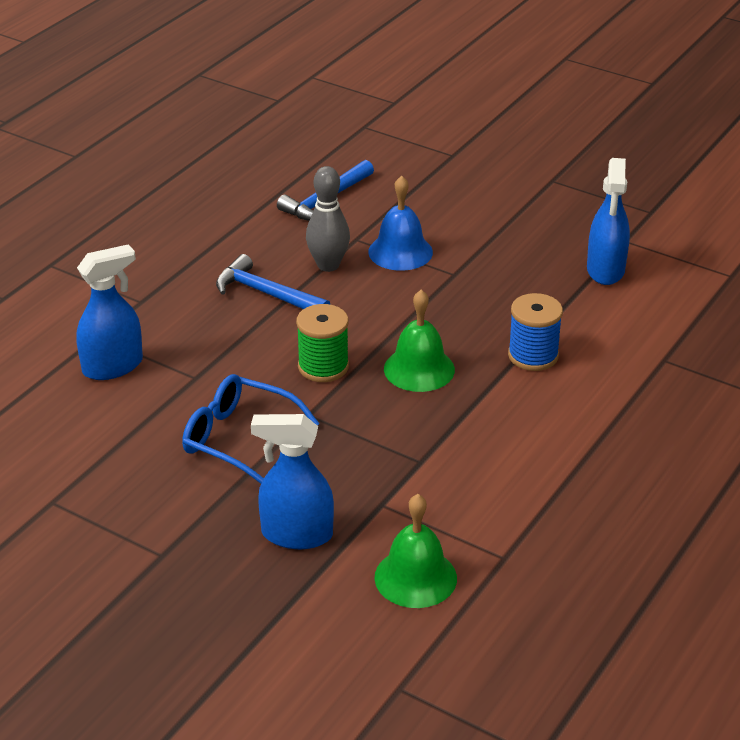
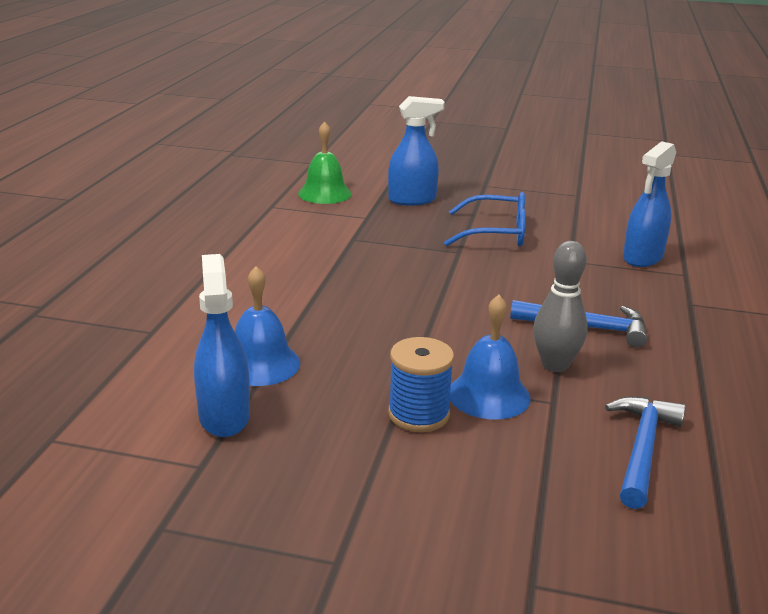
camera: 160 degrees right, 10 degrees down
green spool [296,304,349,382] -> none
green bell [384,290,455,392] -> none
blue spool [508,293,563,371] -> blue spool moved to [388,337,454,432]
none -> blue bell [235,266,300,386]

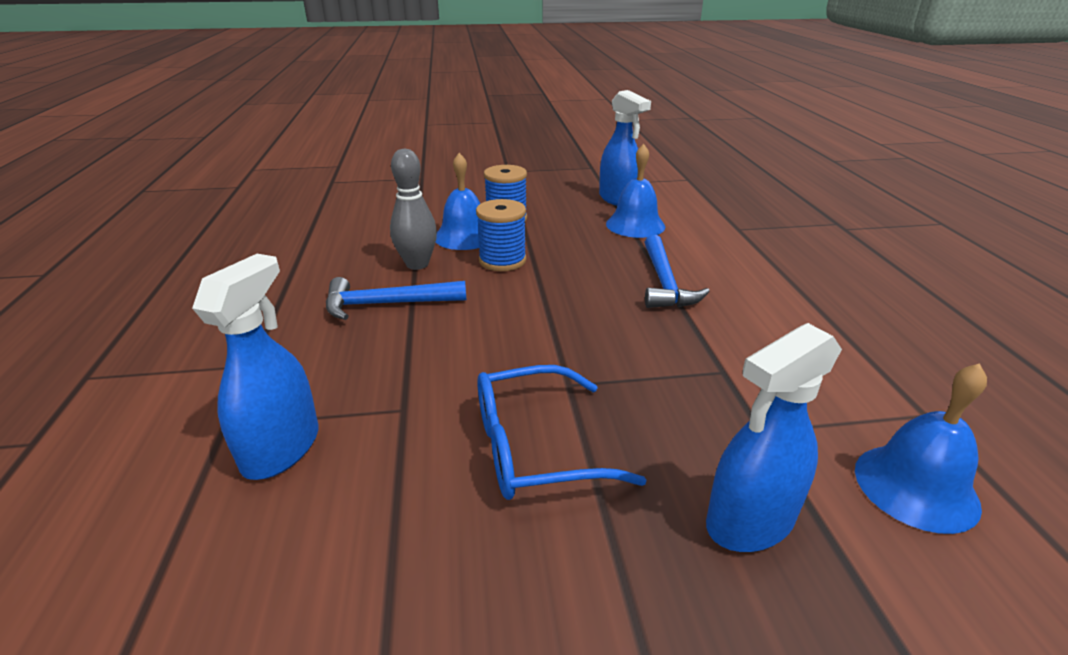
camera: 160 degrees right, 5 degrees up
green bell [298,121,352,204] -> blue bell [855,363,987,534]
blue hammer [605,397,686,509] -> blue hammer moved to [645,235,710,308]
none -> blue spool [476,199,526,271]

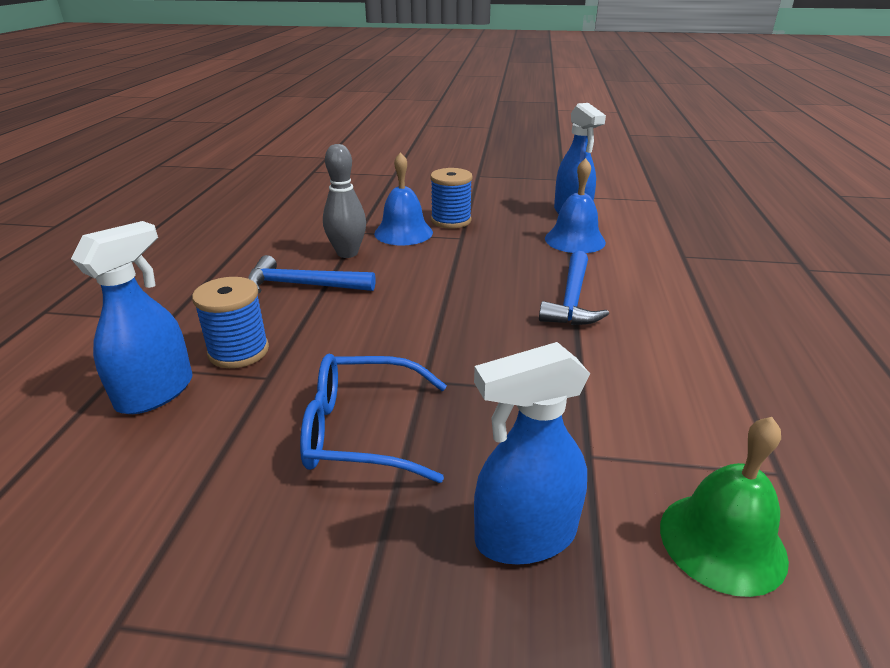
camera: 15 degrees right, 0 degrees up
blue spool [476,199,526,271] -> blue spool moved to [192,277,269,368]
blue bell [855,363,987,534] -> green bell [660,417,789,597]

